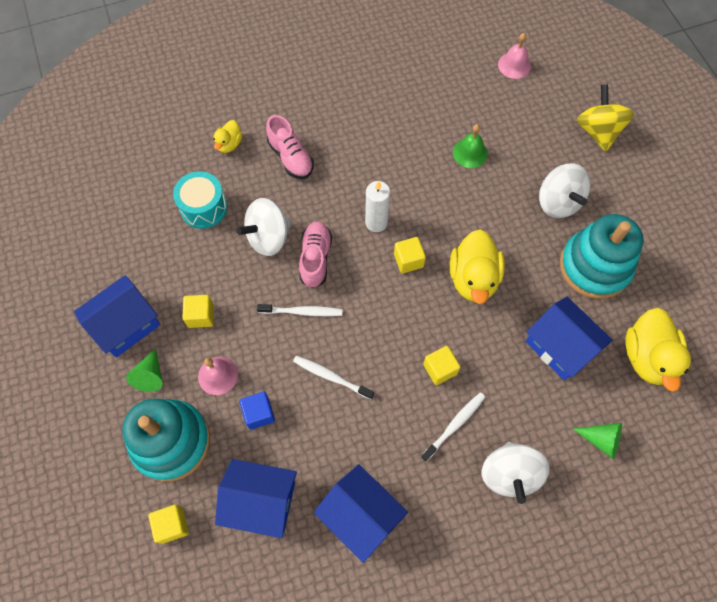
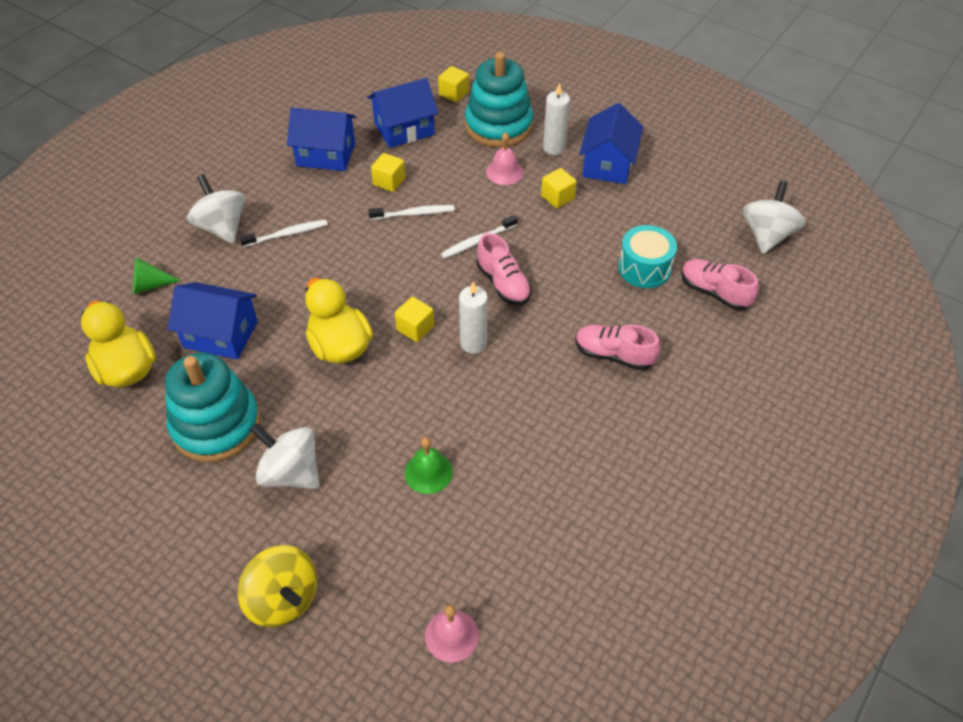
camera: 145 degrees right, 15 degrees down
green cone [126,348,163,392] -> white candle [543,83,570,155]
yellow duck [214,120,243,153] -> none
white spinning top [236,198,292,256] -> white spinning top moved to [743,181,805,254]
blue cube [239,392,275,430] -> none
white toothbrush [421,392,485,462] -> white toothbrush turned 120 degrees counterclockwise [239,219,328,247]
yellow cube [423,346,461,385] -> yellow cube moved to [371,153,405,192]
none -> pink shoe [681,259,759,310]

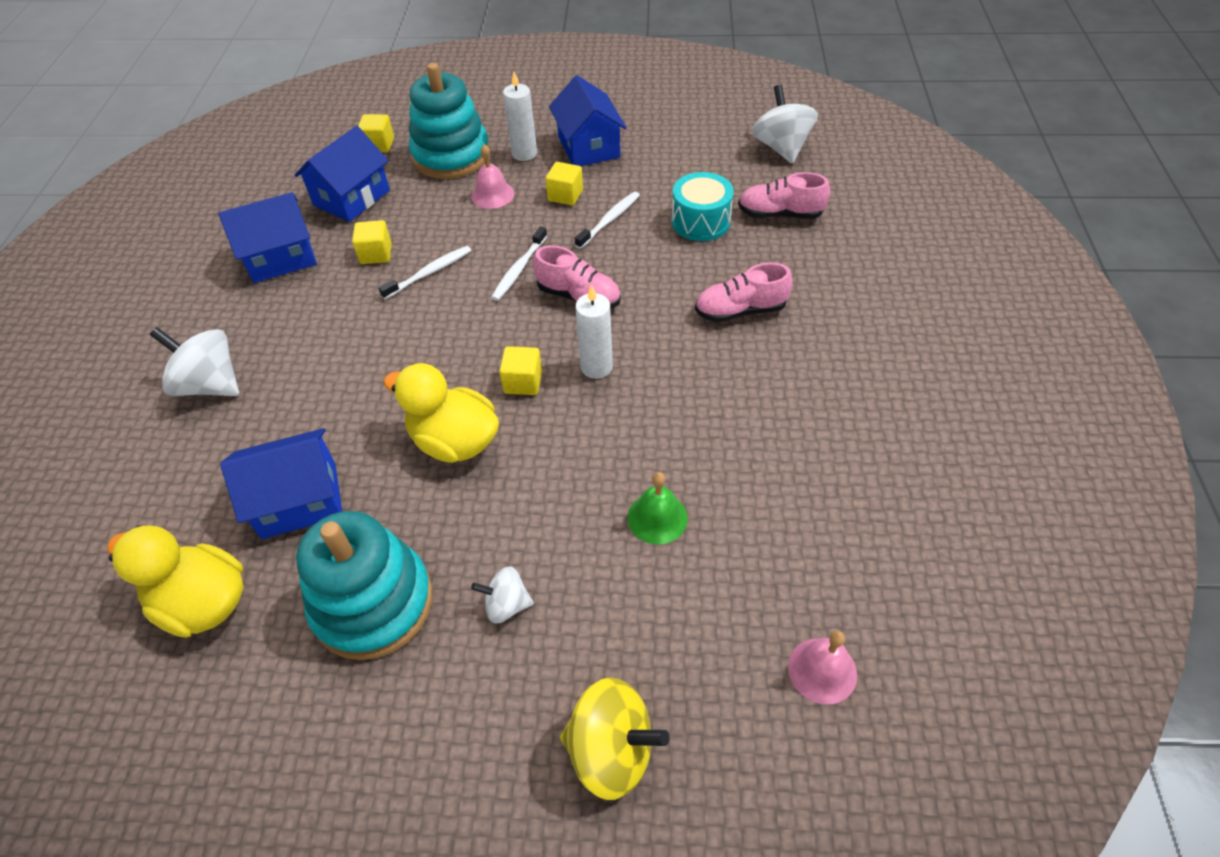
camera: 30 degrees left, 0 degrees up
green cone [133,257,181,294] -> none
white toothbrush [239,219,328,247] -> white toothbrush moved to [575,192,640,249]
white spinning top [250,423,319,489] -> white spinning top [471,566,534,624], size x0.58

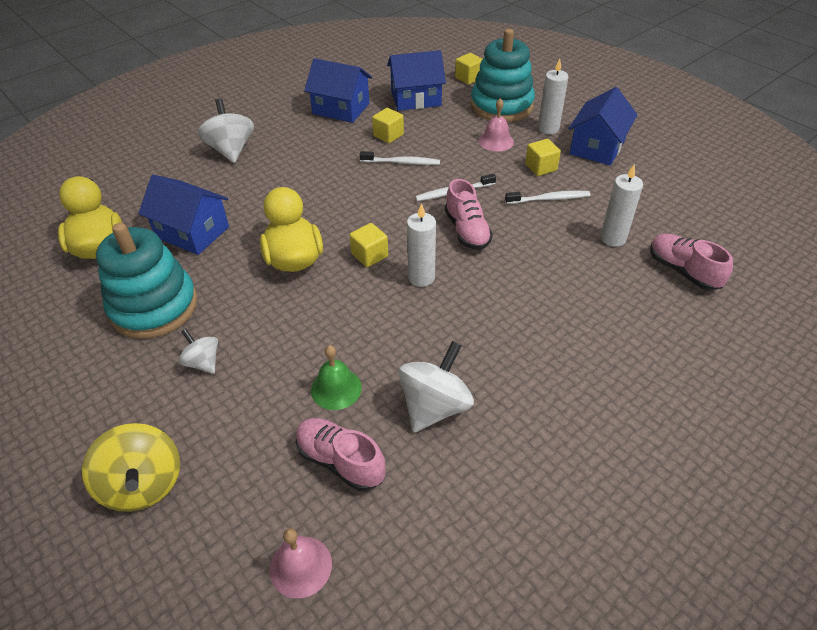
camera: 45 degrees right, 5 degrees down
turquoise drum [672,172,734,241] -> white candle [600,164,643,247]
pink shoe [695,262,793,322] -> pink shoe moved to [296,418,385,491]
white spinning top [752,85,818,164] -> white spinning top moved to [398,341,474,433]

